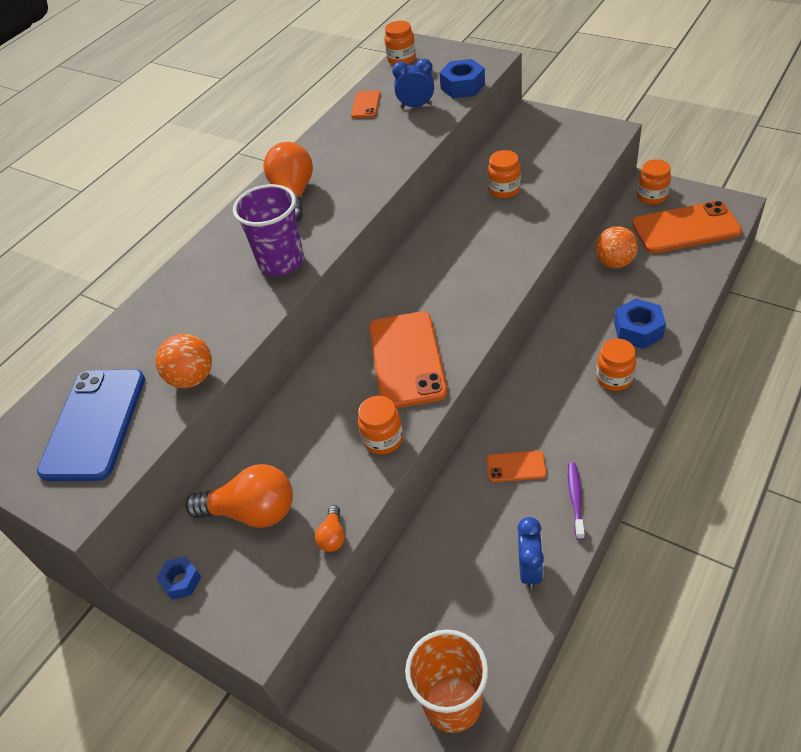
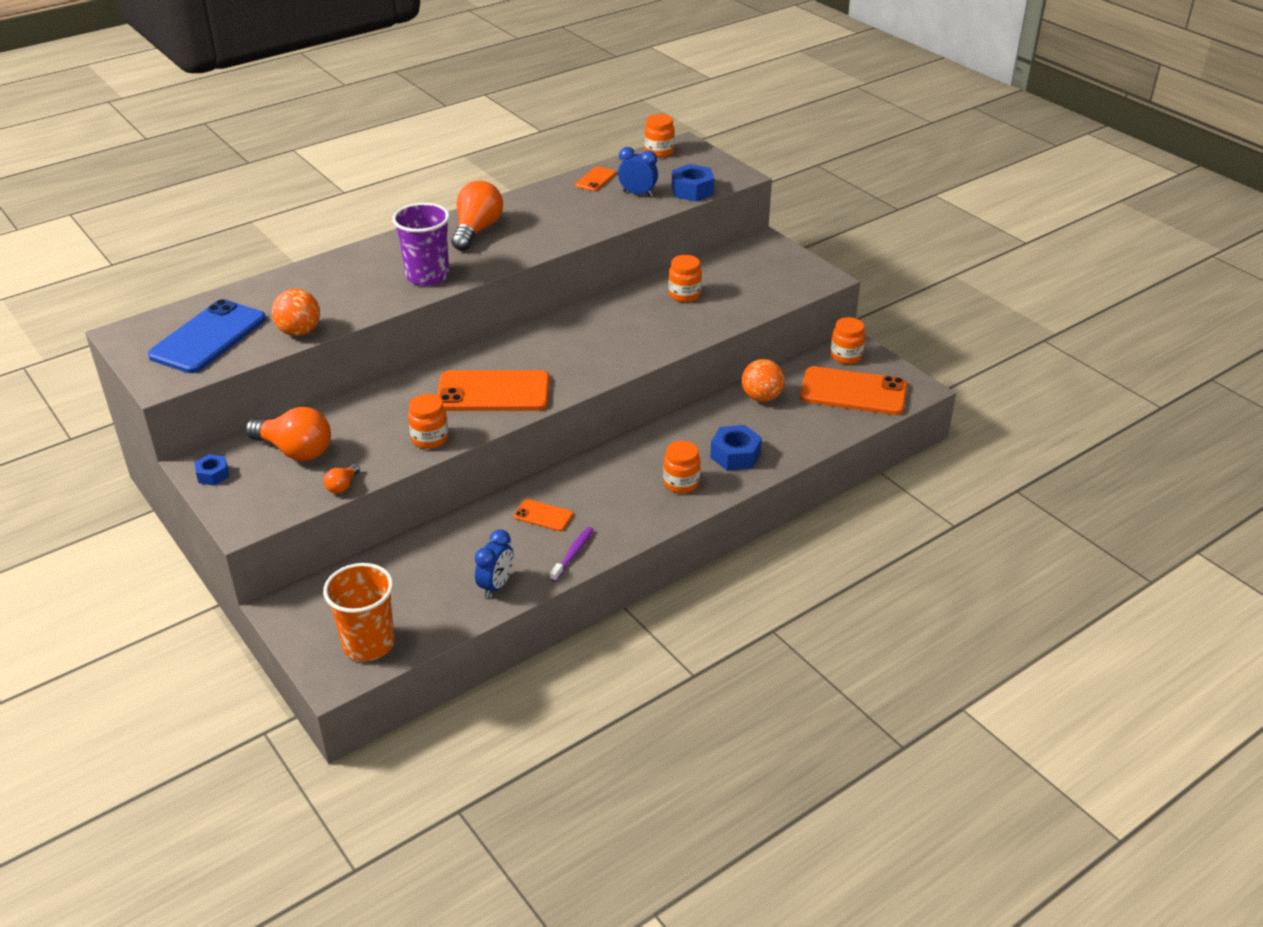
camera: 15 degrees right, 10 degrees down
orange phone [369,311,447,409] -> orange phone turned 75 degrees clockwise [437,370,550,411]

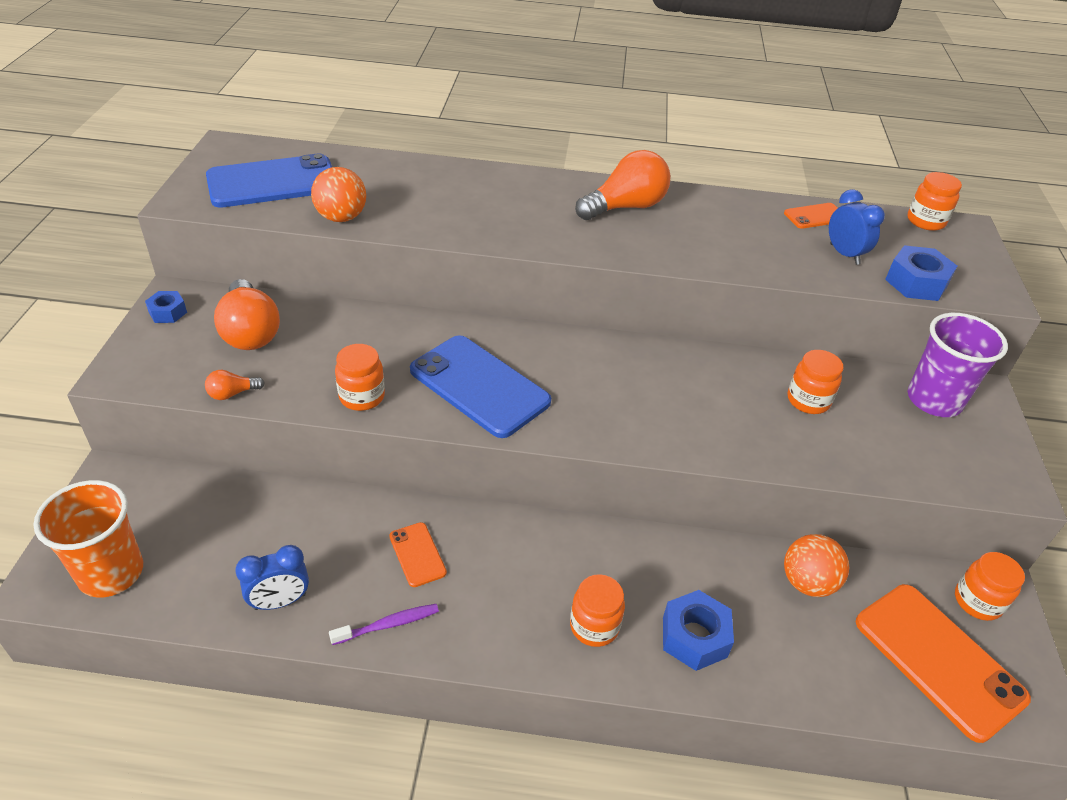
camera: 40 degrees right, 5 degrees up
purple cup [392,203,450,286] -> purple cup moved to [908,313,1008,417]
orange phone [437,370,550,411] -> blue phone [410,335,551,438]

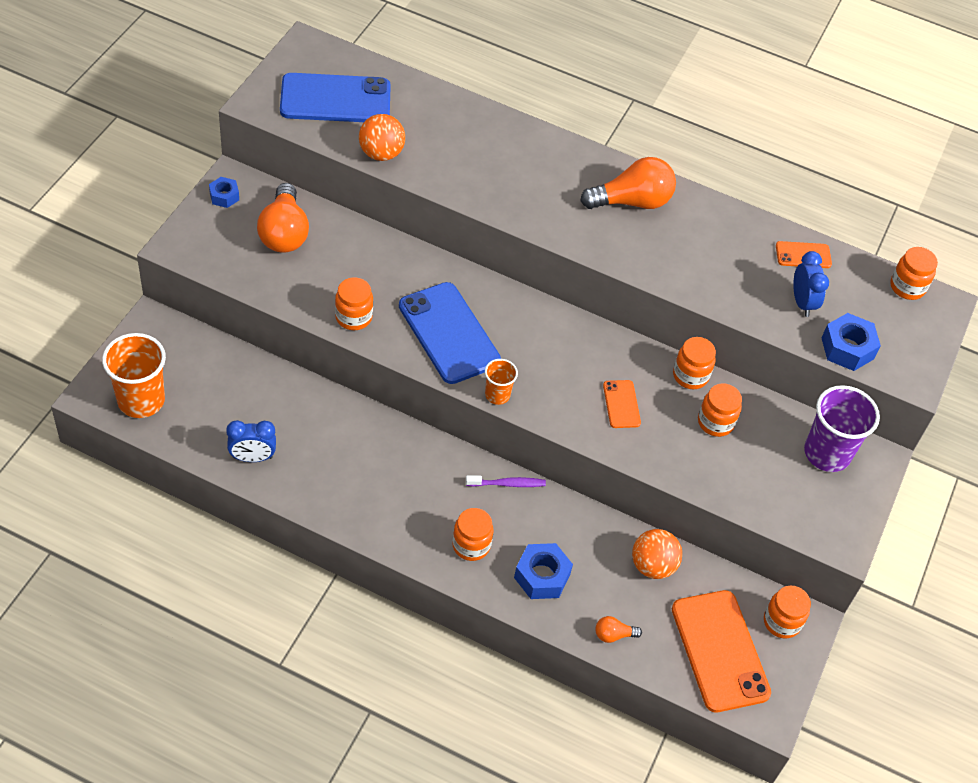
camera: 15 degrees right, 10 degrees up
orange light bulb [205,370,265,400] -> orange light bulb moved to [595,616,642,643]
purple toothbrush [329,604,439,645] -> purple toothbrush moved to [466,476,546,487]
orange phone [389,522,447,587] -> orange phone moved to [603,380,641,428]
none -> orange cup [485,359,518,405]
none -> orange jar [673,337,716,389]

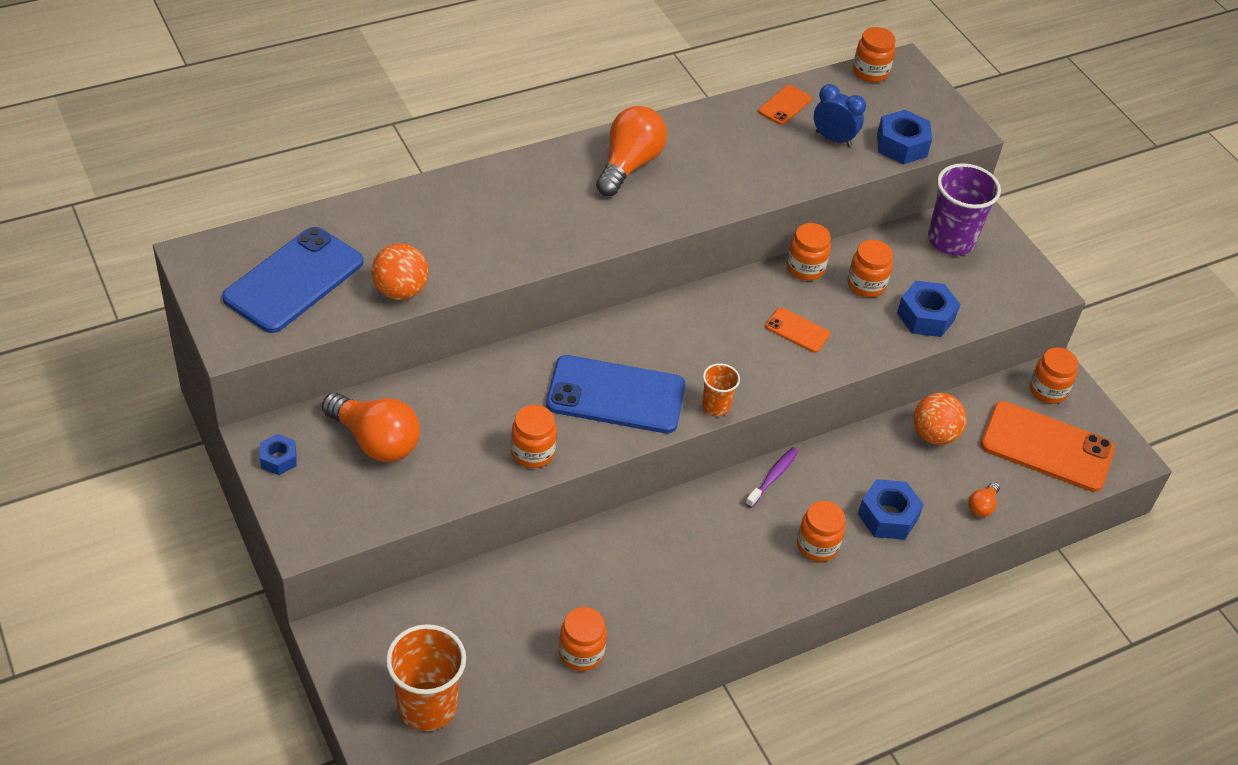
camera: 50 degrees left, 5 degrees down
blue clock [226,420,276,462] -> orange jar [559,607,607,671]
none -> blue nut [897,281,960,337]

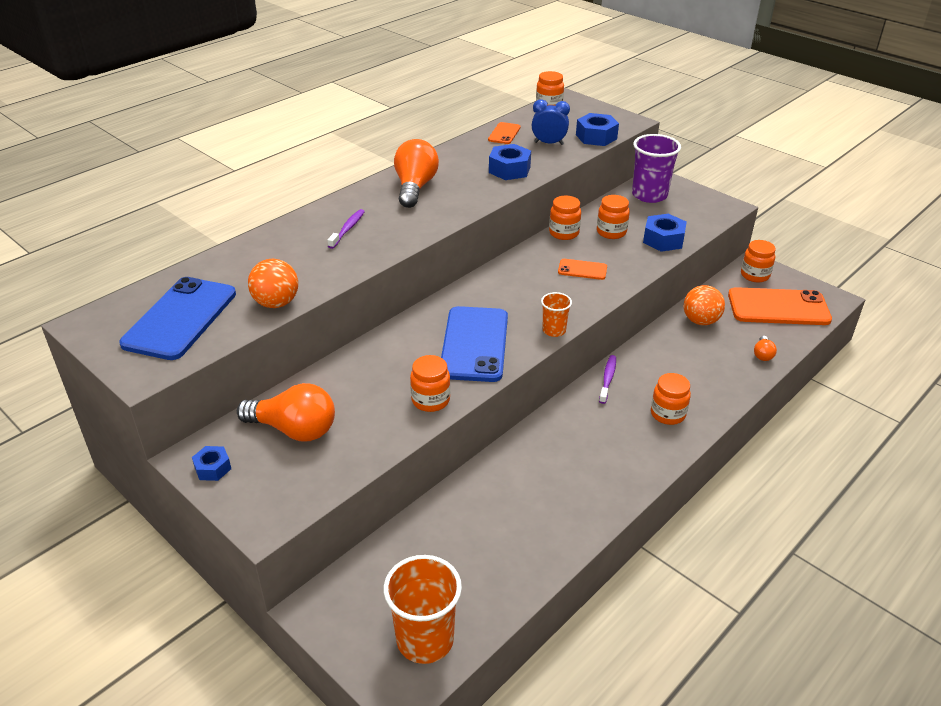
camera: 15 degrees left, 10 degrees down
blue phone [546,355,685,433] -> blue phone turned 75 degrees counterclockwise [441,306,508,382]
orange jar [559,607,607,671] -> none
blue nut [858,479,924,540] -> blue nut moved to [489,144,531,180]
none -> purple toothbrush [327,209,365,249]

